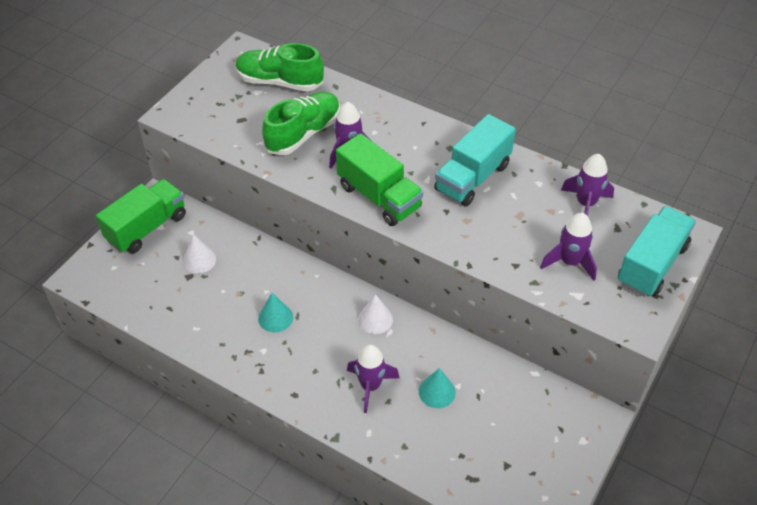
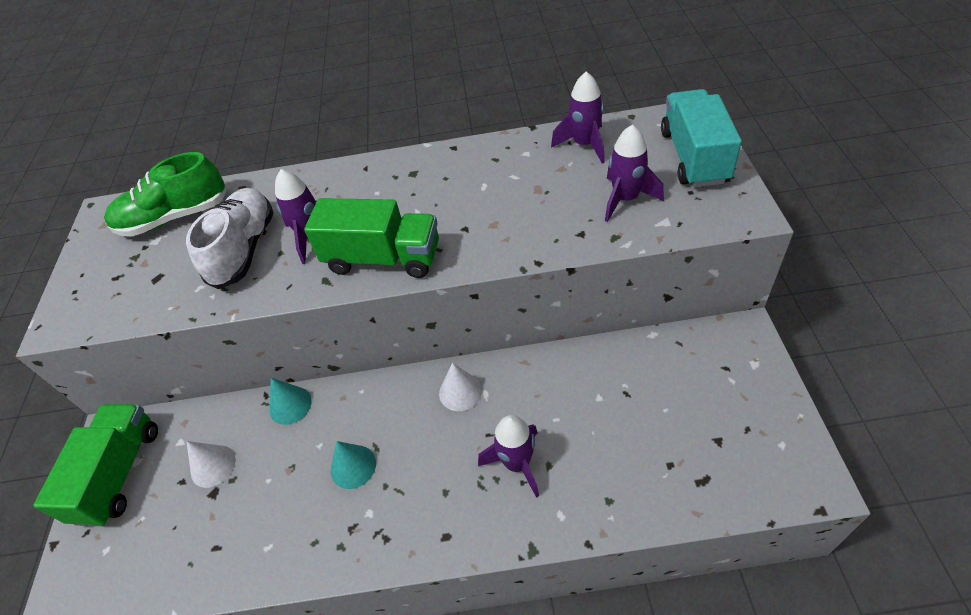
camera: 30 degrees left, 0 degrees up
green shoe [262,92,340,155] -> white shoe [186,188,274,289]
turquoise cone [419,368,456,408] -> turquoise cone moved to [270,378,312,425]
turquoise truck [434,114,516,207] -> none

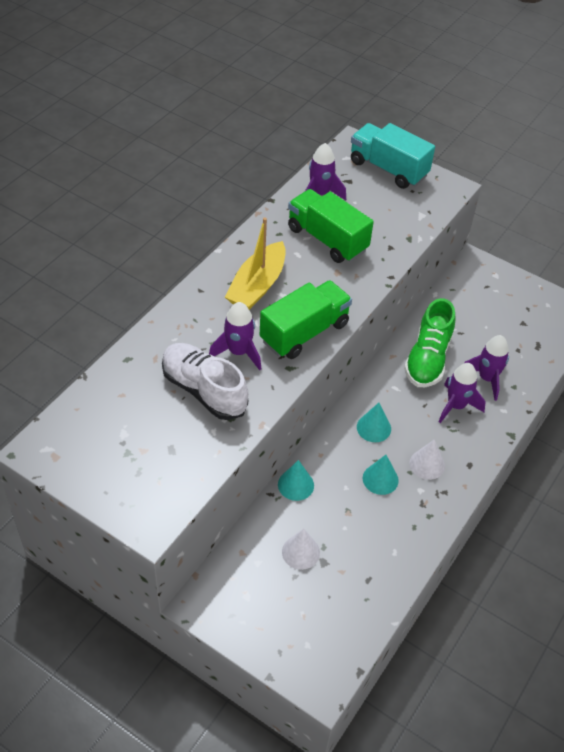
camera: 60 degrees left, 0 degrees up
green truck [33,404,158,526] -> green truck moved to [288,189,374,263]
green shoe [104,152,227,237] -> green shoe moved to [404,298,456,387]
white cone [439,363,482,411] -> white cone moved to [410,439,445,480]
purple rocket [605,125,664,222] -> purple rocket moved to [465,335,509,401]
none -> yellow boat [225,217,286,310]
none -> turquoise cone [357,403,391,442]

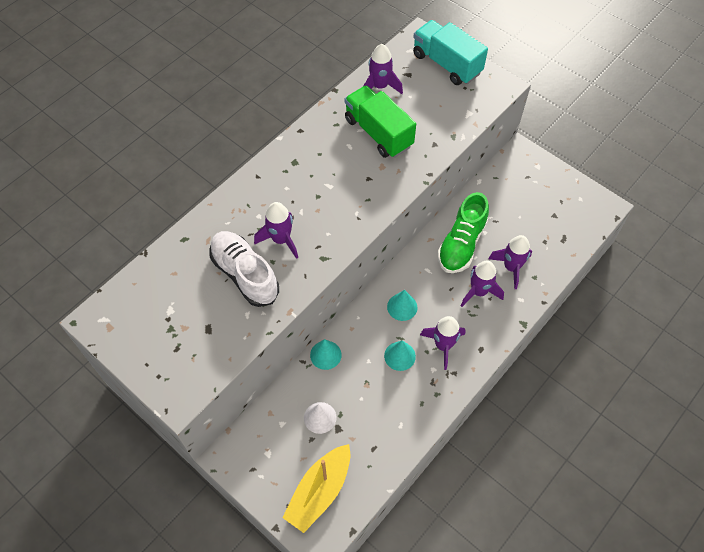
camera: 10 degrees right, 10 degrees up
yellow boat [225,217,286,310] -> yellow boat moved to [282,444,350,533]
green truck [260,280,352,359] -> none
white cone [410,439,445,480] -> purple rocket [420,316,465,370]

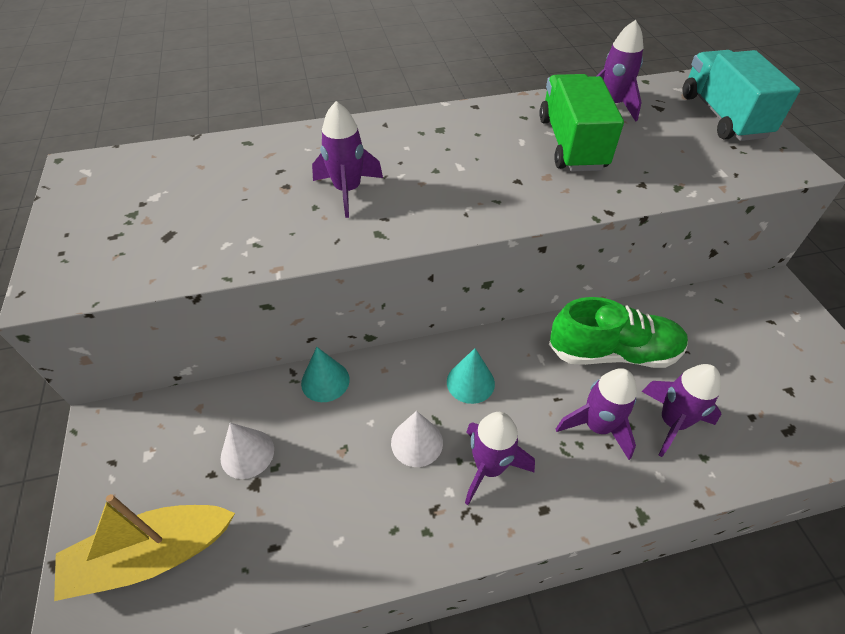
camera: 35 degrees right, 10 degrees down
white shoe [210,231,279,307] -> none
turquoise cone [384,341,416,371] -> white cone [391,411,443,467]
green shoe [437,192,489,273] -> green shoe turned 150 degrees counterclockwise [549,297,688,368]

